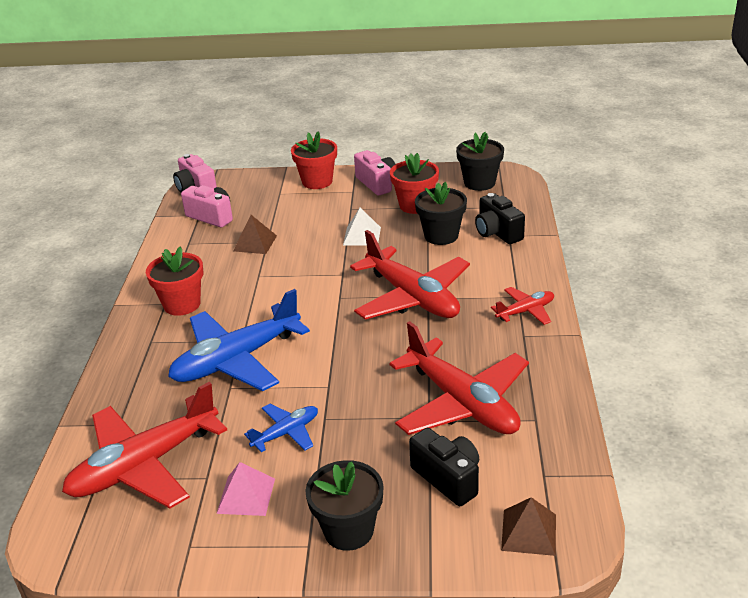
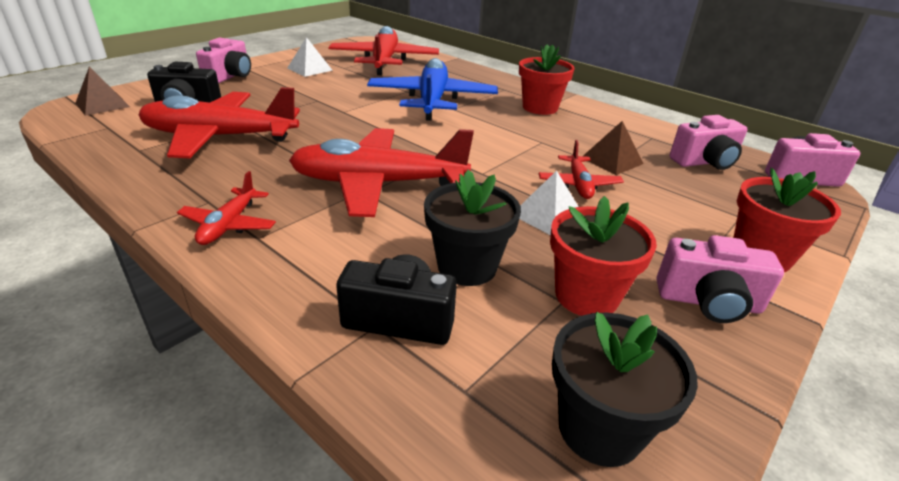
camera: 125 degrees right, 0 degrees up
pink pyramid [216,462,275,516] -> white pyramid [287,37,333,77]
blue plane [244,404,318,452] -> none
black flower pot [305,460,384,551] -> pink camera [196,38,251,83]
none -> red plane [539,140,624,199]

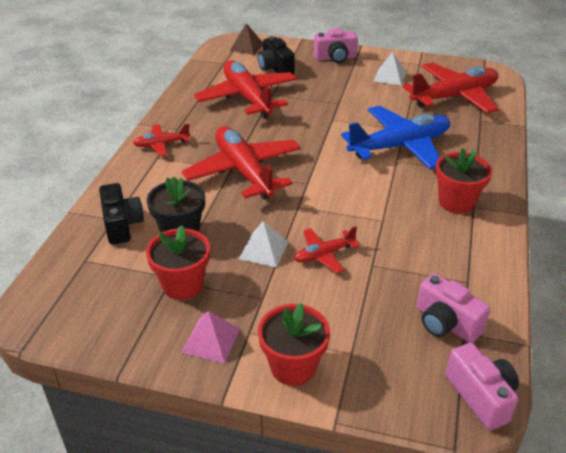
camera: 65 degrees right, 5 degrees up
black flower pot [552,312,698,467] -> none
brown pyramid [583,121,643,175] -> none
pink camera [657,235,784,323] -> pink pyramid [182,311,240,363]

